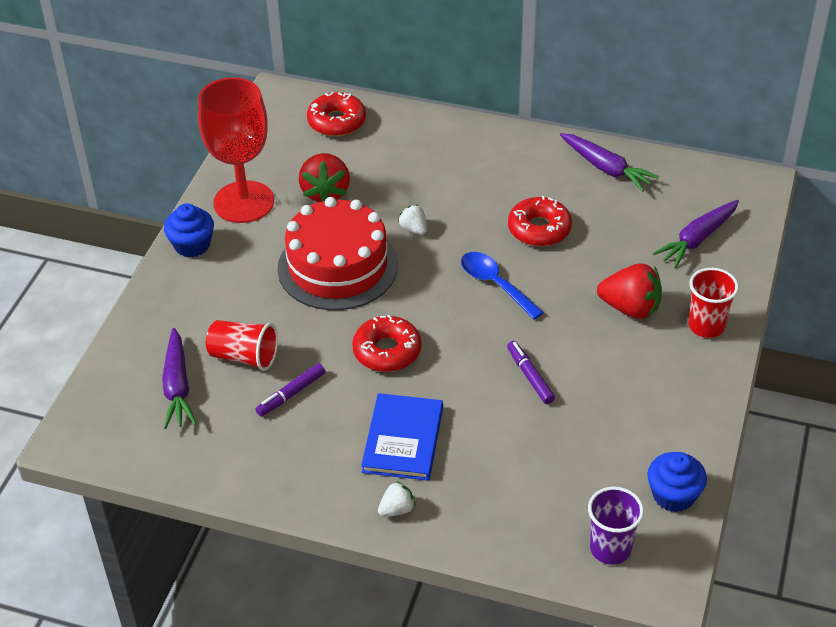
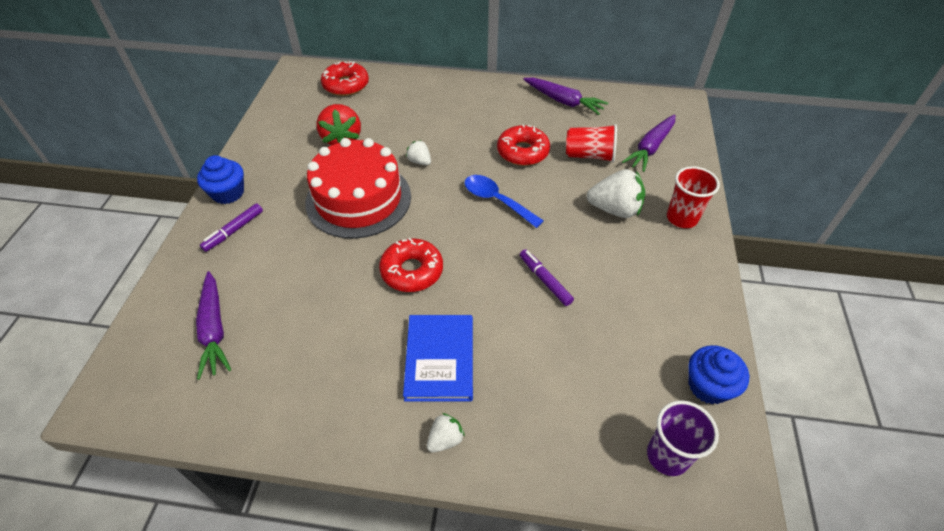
camera: 10 degrees left, 5 degrees up
red goblet [198,77,274,223] -> none
red cup [206,320,278,371] -> red cup moved to [566,124,617,163]
purple marker [255,363,325,416] -> purple marker moved to [200,203,263,252]
red strawberry [597,264,662,319] -> white strawberry [586,169,645,218]

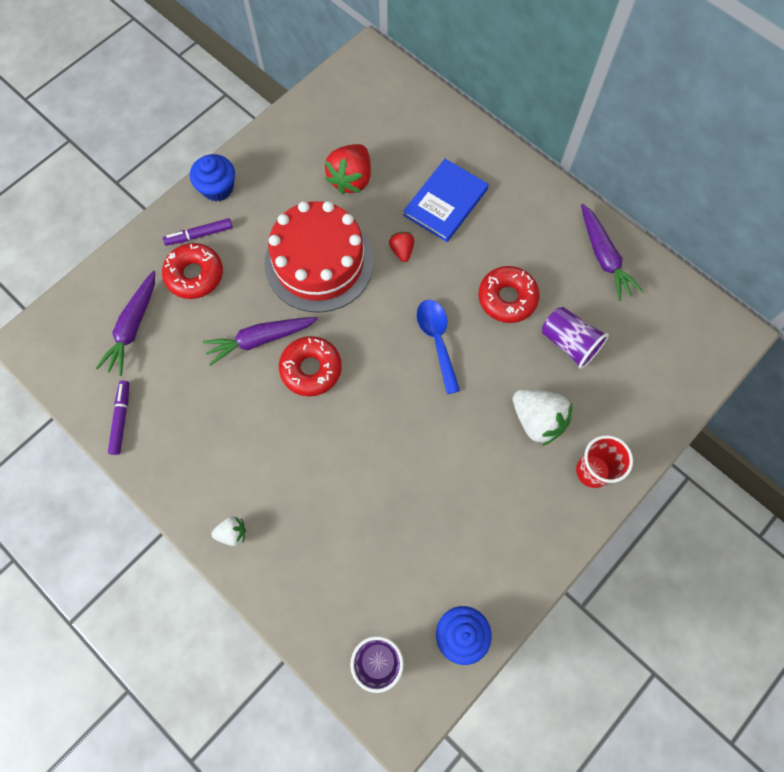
camera: 35 degrees right, 20 degrees up
red donut [321,61,369,96] -> red donut moved to [162,243,223,299]
blue book [403,315,473,402] -> blue book moved to [403,159,489,242]
white strawberry [406,140,431,165] -> red strawberry [389,232,414,262]
purple marker [520,249,574,306] -> purple marker moved to [108,380,129,455]
red cup [566,124,617,163] -> purple cup [542,307,609,369]
purple carrot [622,114,675,172] -> purple carrot moved to [202,317,318,366]

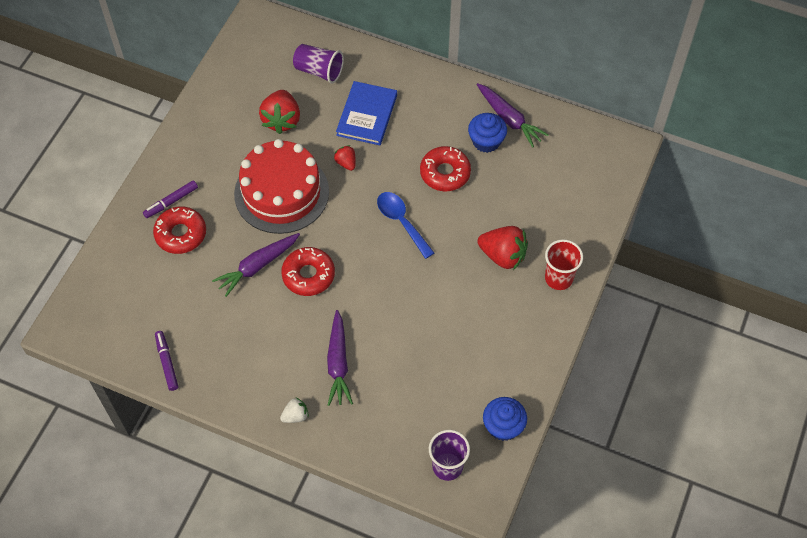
camera: 20 degrees left, 10 degrees down
purple carrot [96,271,155,376] -> purple carrot moved to [327,310,353,406]
blue cupcake [190,154,235,201] -> blue cupcake moved to [468,113,507,153]
white strawberry [512,389,572,446] -> red strawberry [478,226,528,270]
purple cup [542,307,609,369] -> purple cup moved to [293,44,344,84]

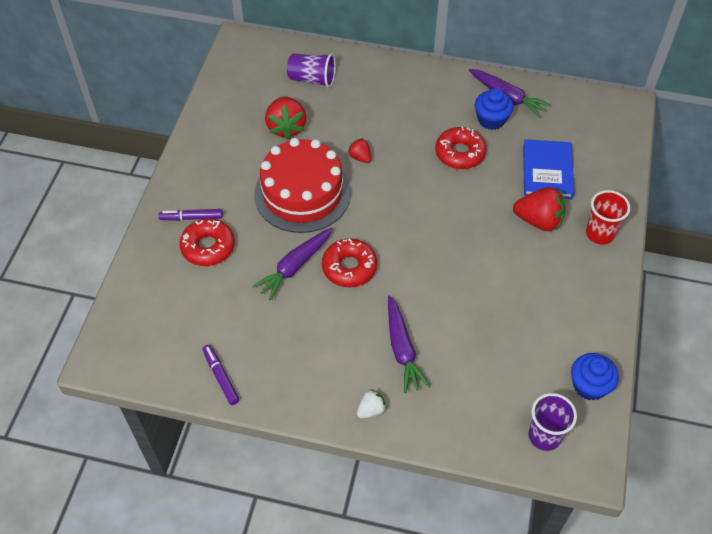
camera: 10 degrees left, 5 degrees down
purple marker [143,180,198,218] -> purple marker turned 45 degrees clockwise [158,209,223,221]
blue book [336,81,397,145] -> blue book moved to [523,139,574,199]
blue spoon [377,192,434,259] -> none

